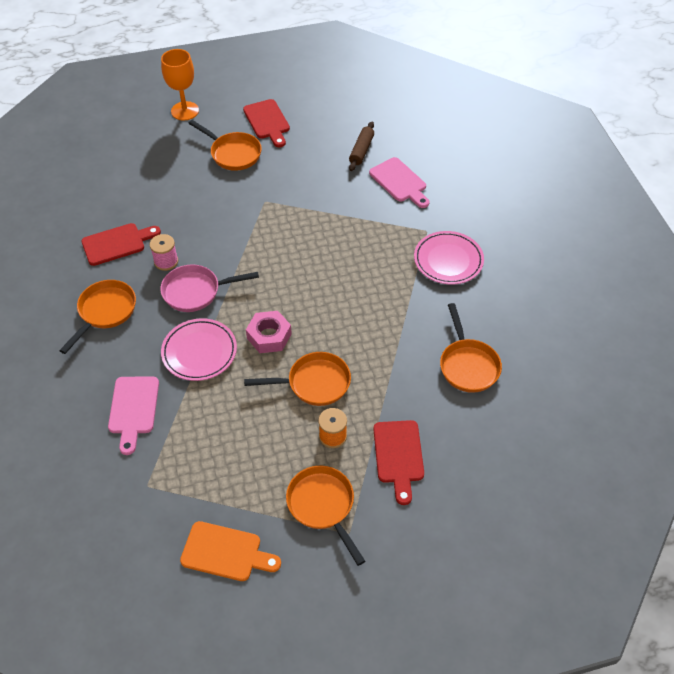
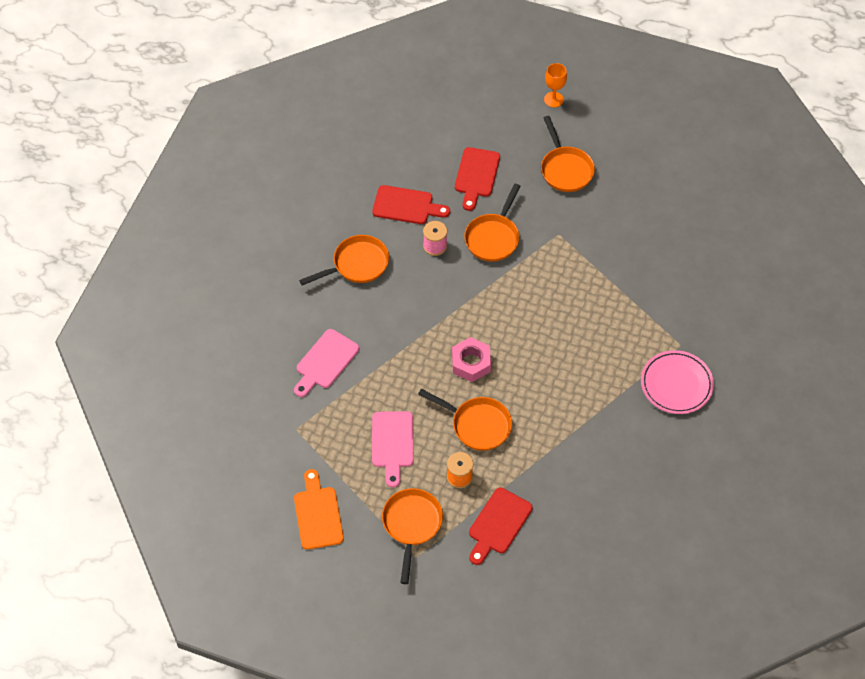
camera: 35 degrees right, 5 degrees up
pink pan [160,265,259,312] -> none
orange goblet [161,49,199,121] -> orange goblet [544,63,567,107], size x0.65
pink plate [161,318,237,381] -> none
orange cutting board [180,521,281,581] -> orange cutting board turned 150 degrees counterclockwise [294,469,344,550]
red cutting board [243,99,290,147] -> red cutting board moved to [455,147,500,211]
brown rolling pin [349,122,374,171] -> none
pink cutting board [369,157,430,208] -> pink cutting board moved to [372,411,414,487]
orange pan [440,303,502,393] -> orange pan moved to [464,184,520,262]

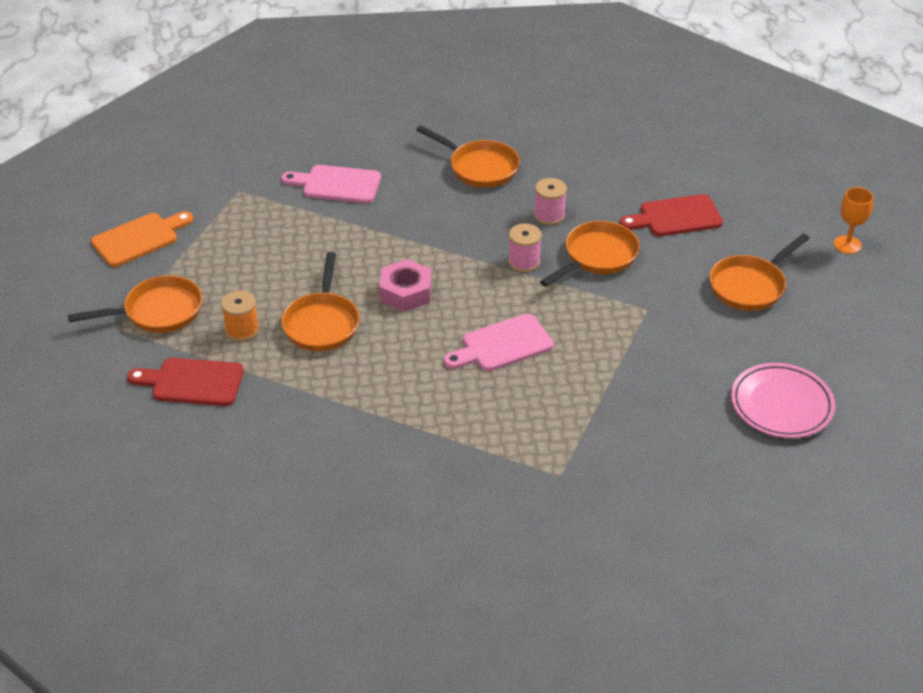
camera: 65 degrees right, 15 degrees down
red cutting board [372,185,450,224] -> none
pink cutting board [372,411,414,487] -> pink cutting board moved to [443,314,554,371]
orange pan [464,184,520,262] -> orange pan turned 135 degrees clockwise [540,221,640,287]
pink plate [641,350,714,414] -> pink plate moved to [731,363,835,438]
none -> pink spool [508,224,542,272]

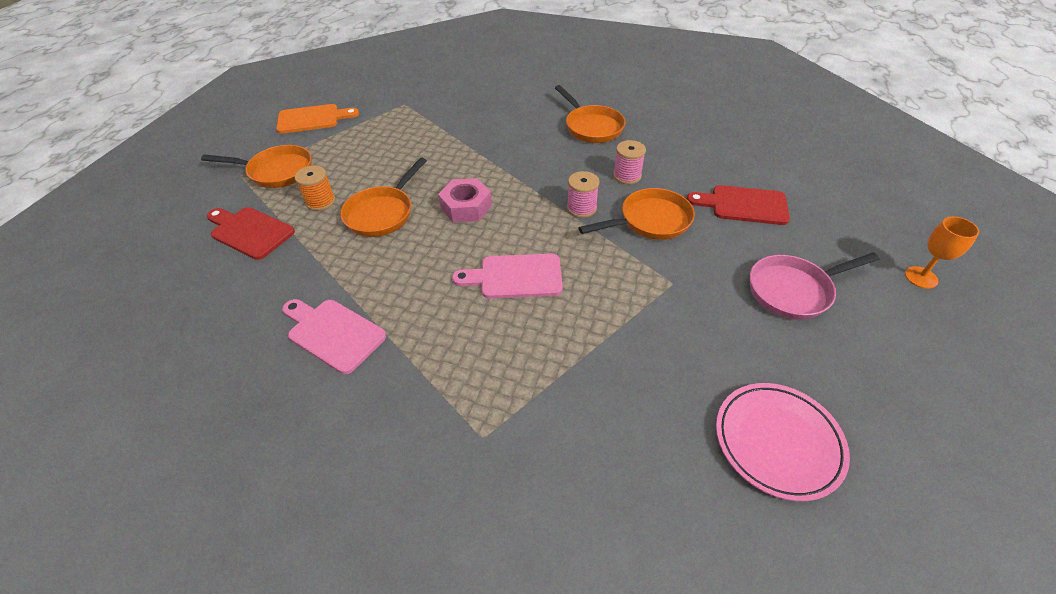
camera: 25 degrees right, 5 degrees up
pink cutting board [281,165,381,203] -> pink cutting board moved to [282,299,386,374]
orange pan [709,234,810,311] -> pink pan [750,252,879,320]

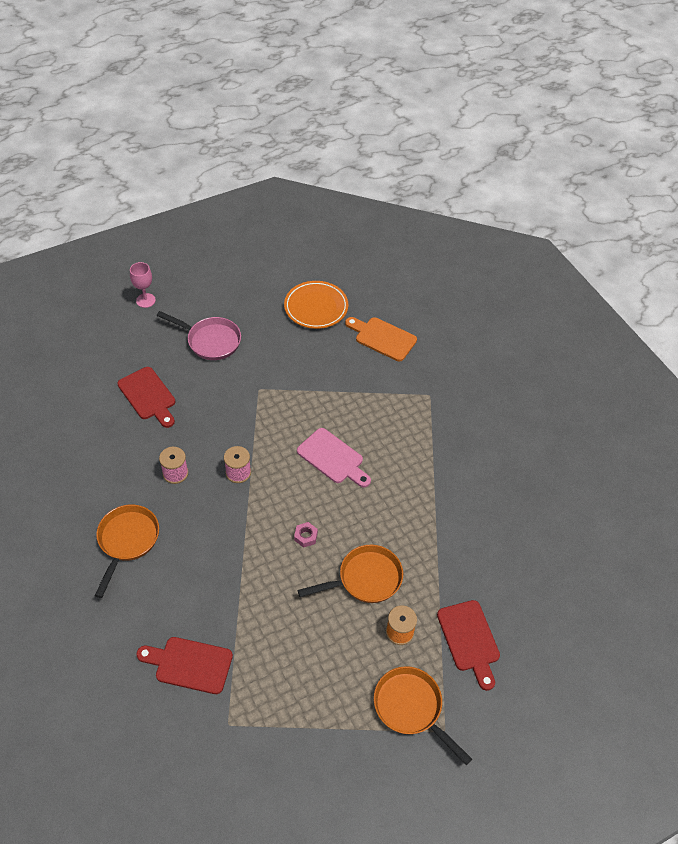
camera: 140 degrees left, 5 degrees up
orange cutting board [276,104,359,134] -> orange cutting board moved to [345,317,417,361]
pink cutting board [282,299,386,374] -> none
pink nut [438,178,492,222] -> pink nut [294,522,318,548], size x0.54
orange pan [579,188,695,240] -> none
pink plate [716,383,850,501] -> orange plate [284,281,348,329]
orange goblet [905,216,979,289] -> pink goblet [130,262,156,308]
none -> red cutting board [136,637,233,694]

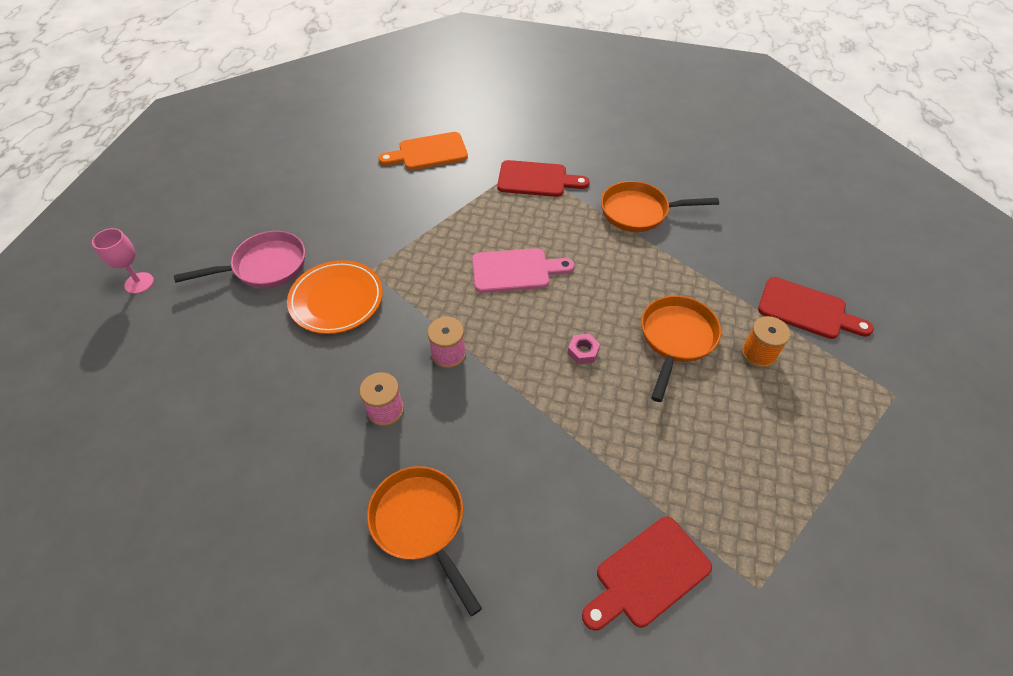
camera: 45 degrees left, 0 degrees up
red cutting board [117,367,175,428] -> red cutting board moved to [497,160,590,197]
orange plate [284,281,348,329] -> orange plate moved to [287,260,383,334]
orange pan [374,666,472,765] -> orange pan moved to [601,181,719,232]

